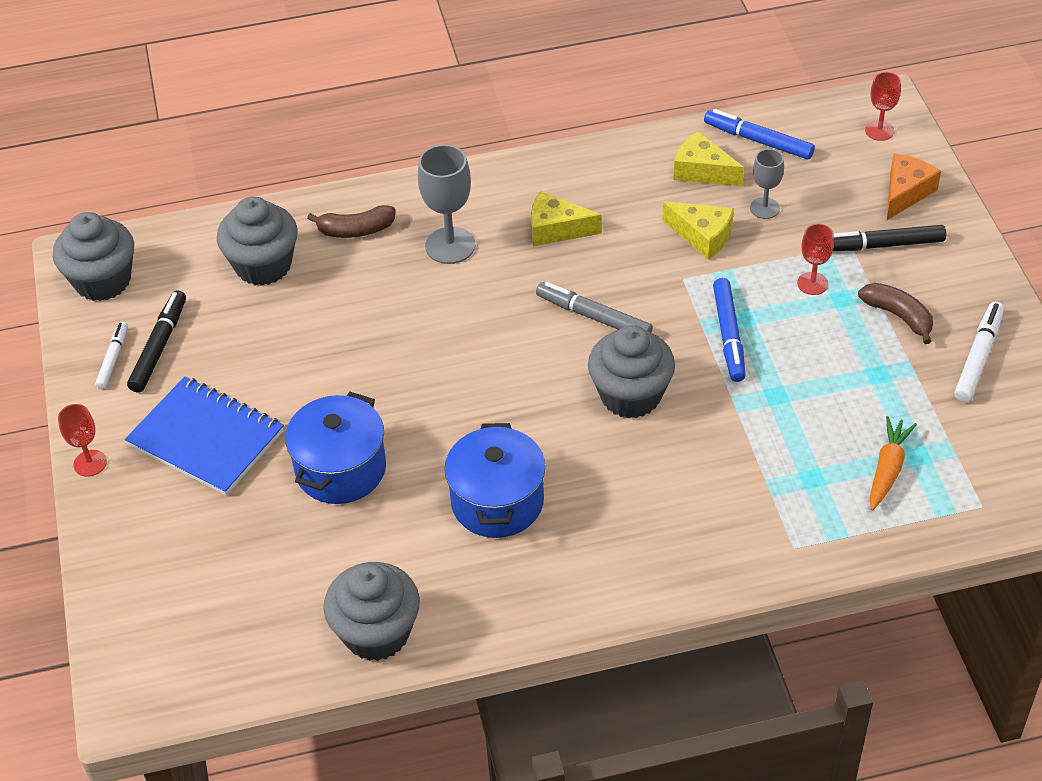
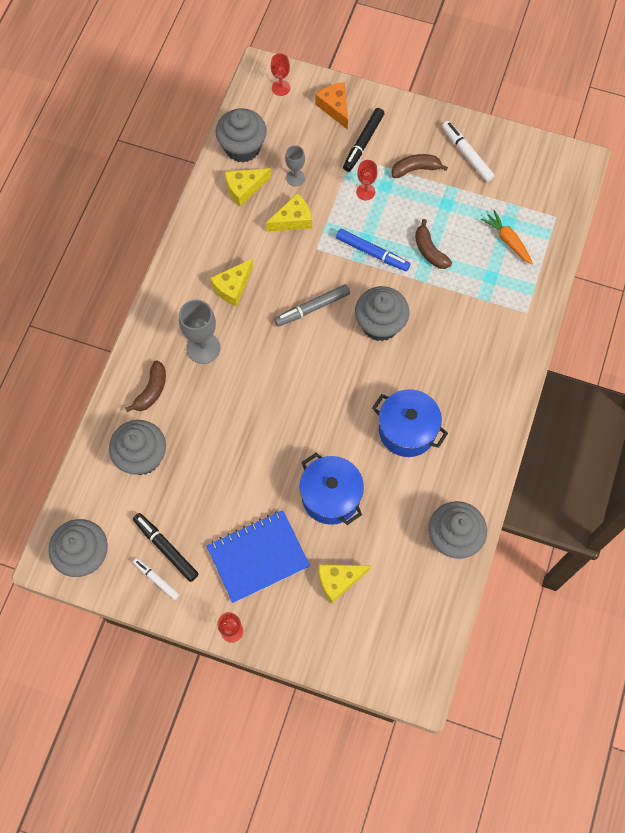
camera: 60 degrees left, 20 degrees up
blue marker [704,109,815,159] -> grey cupcake [215,108,267,162]
none -> yellow cheese [319,564,371,604]
none -> brown banana [415,219,452,269]

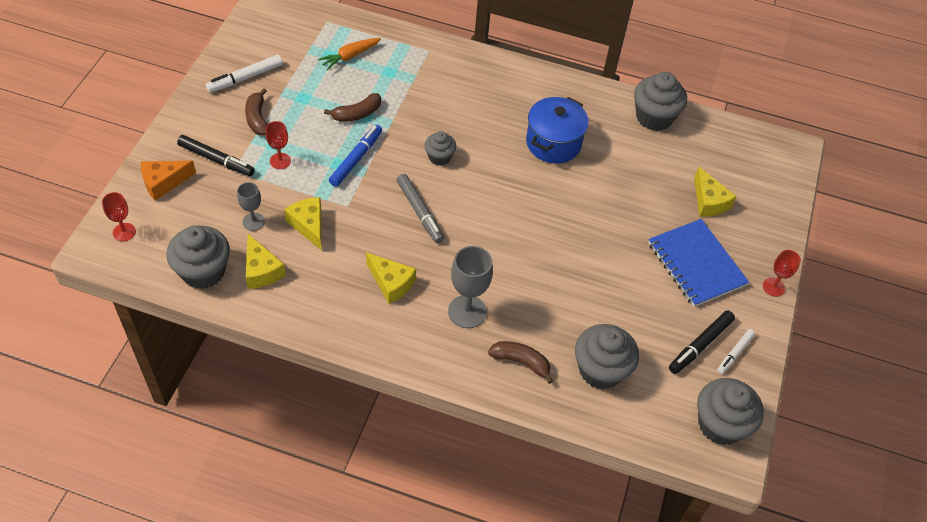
camera: 95 degrees left, 15 degrees down
blue pot [299,452,364,525] -> none
grey cupcake [355,286,409,341] -> grey cupcake [425,131,456,166], size x0.57

